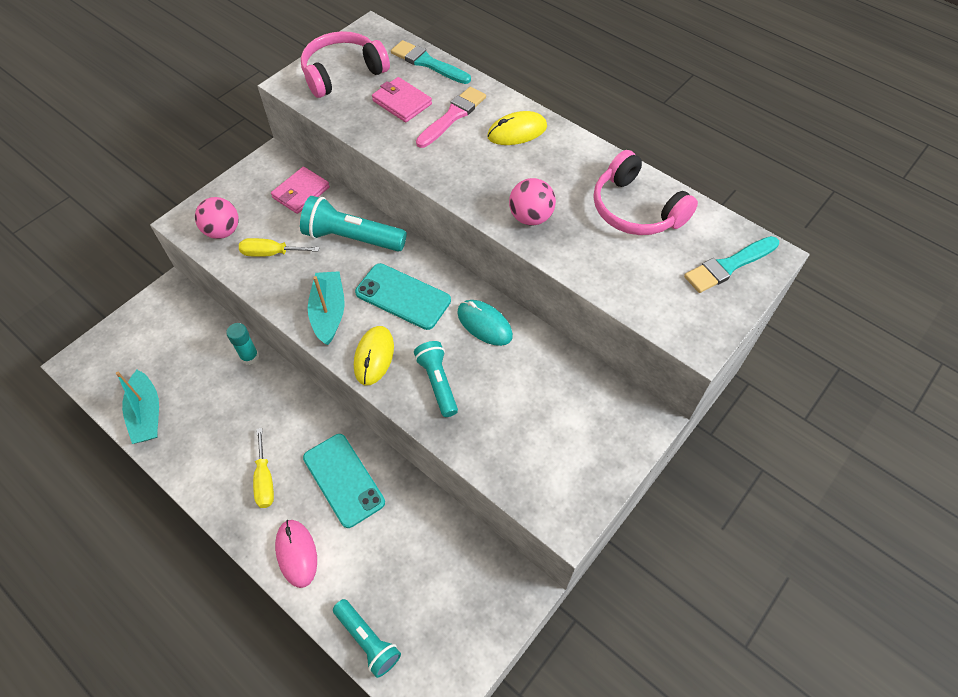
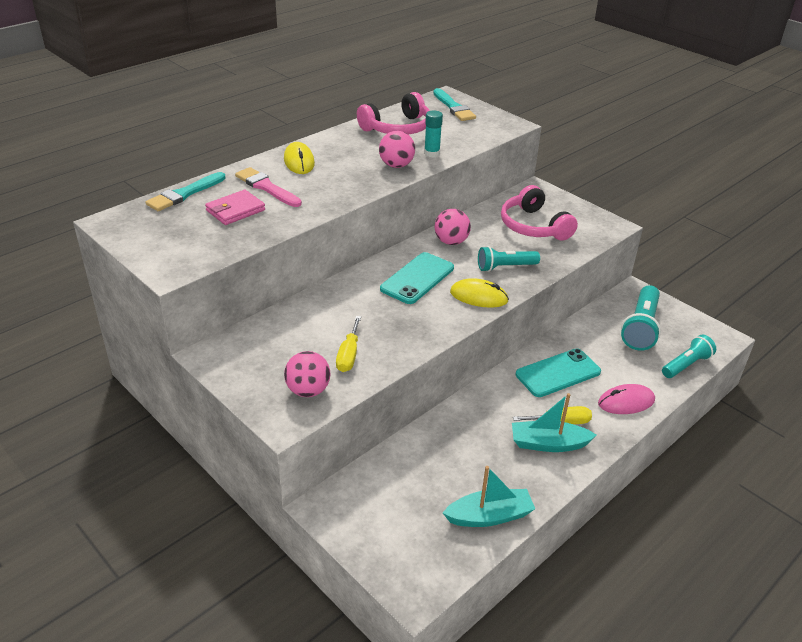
camera: 85 degrees left, 20 degrees down
turquoise glue stick [226,323,259,365] -> turquoise glue stick moved to [424,110,443,158]
pink wallet [271,167,330,214] -> none
turquoise flashlight [300,196,407,252] -> turquoise flashlight moved to [621,285,661,351]
pink headphones [301,31,390,98] -> pink headphones moved to [501,185,578,241]
turquoise boat [308,271,345,345] -> turquoise boat moved to [512,393,597,452]
turquoise mouse [457,300,513,346] -> pink ball [435,209,471,245]

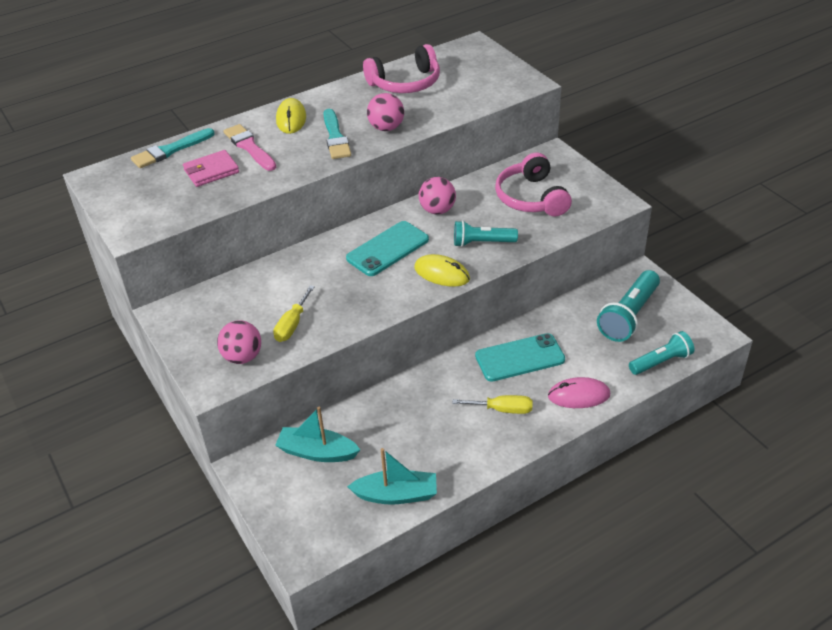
camera: 15 degrees right, 5 degrees up
turquoise glue stick [424,110,443,158] -> none
turquoise brush [433,88,476,121] -> turquoise brush moved to [323,109,351,159]
turquoise boat [512,393,597,452] -> turquoise boat moved to [275,407,360,462]

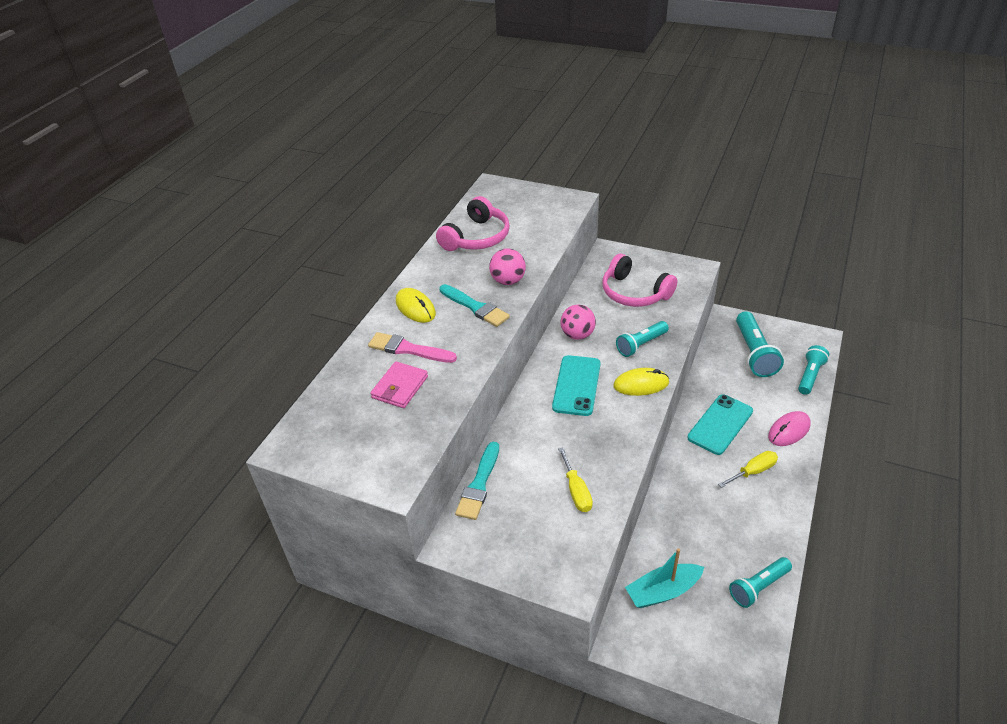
camera: 35 degrees left, 0 degrees up
turquoise brush [131,128,215,168] -> turquoise brush moved to [455,442,499,520]
pink ball [217,320,261,364] -> none
turquoise boat [347,448,437,505] -> turquoise flashlight [729,557,792,608]

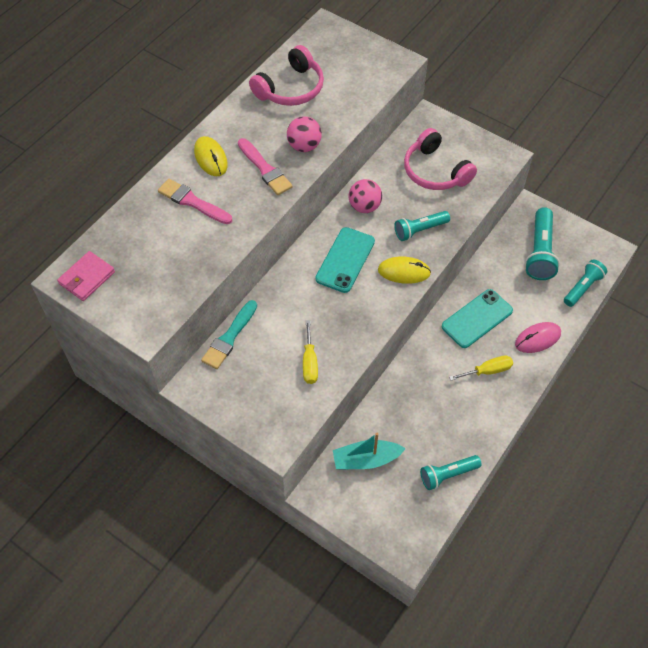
camera: 10 degrees right, 15 degrees up
pink wallet [370,361,428,408] -> pink wallet moved to [57,251,115,301]
turquoise brush [439,284,510,327] -> pink brush [238,138,293,195]

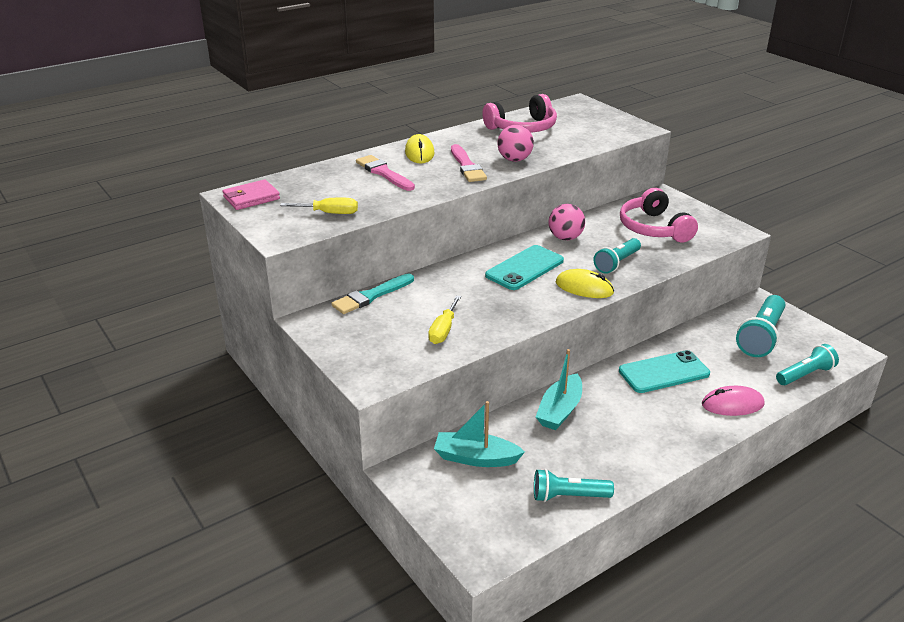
camera: 20 degrees right, 25 degrees down
turquoise flashlight [394,211,450,241] -> turquoise flashlight turned 45 degrees counterclockwise [593,238,641,274]
yellow screwdriver [449,355,513,380] -> yellow screwdriver moved to [280,198,358,214]
none -> turquoise boat [536,349,582,430]

